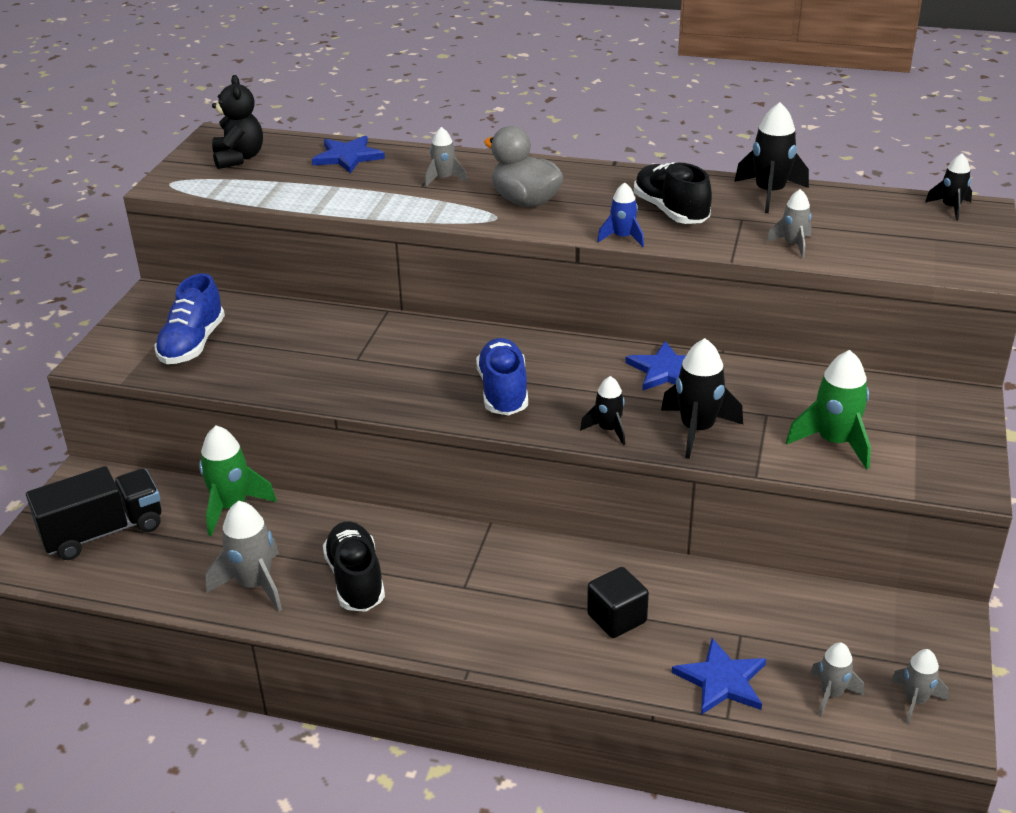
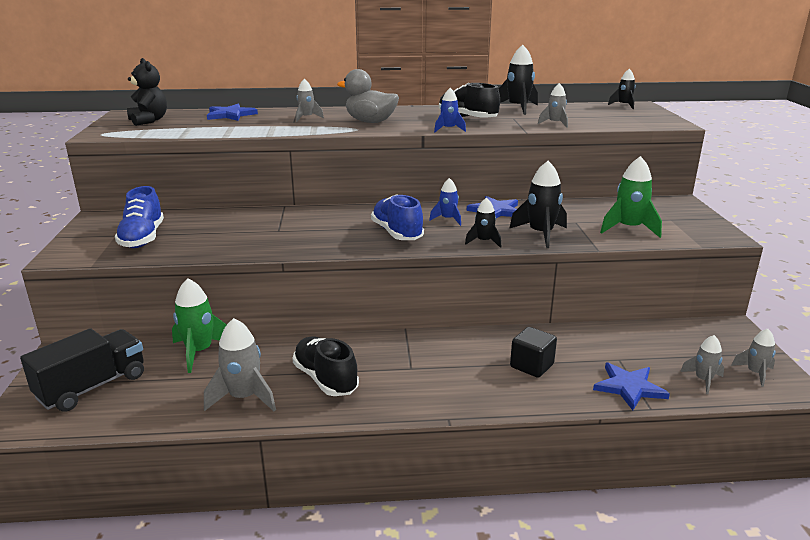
camera: 20 degrees left, 10 degrees down
none -> blue rocket [429,178,461,226]

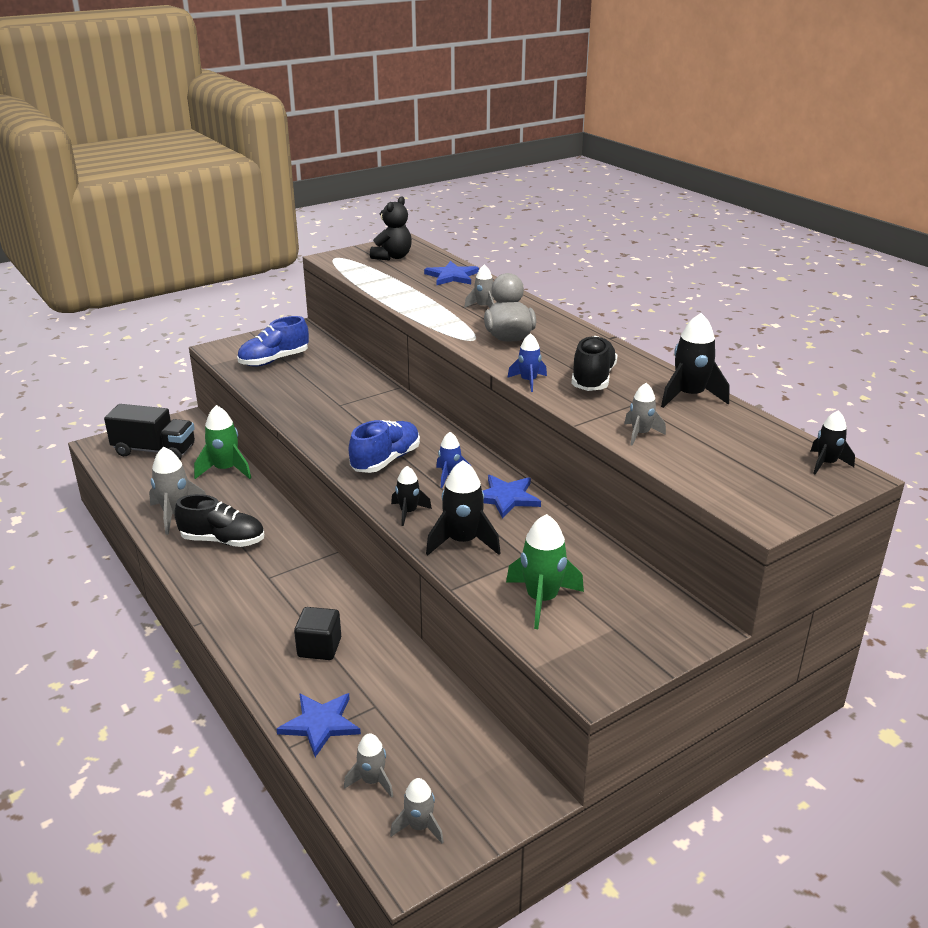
camera: 60 degrees right, 5 degrees up
black shoe [292,337,359,396] -> black shoe turned 75 degrees clockwise [174,494,264,547]

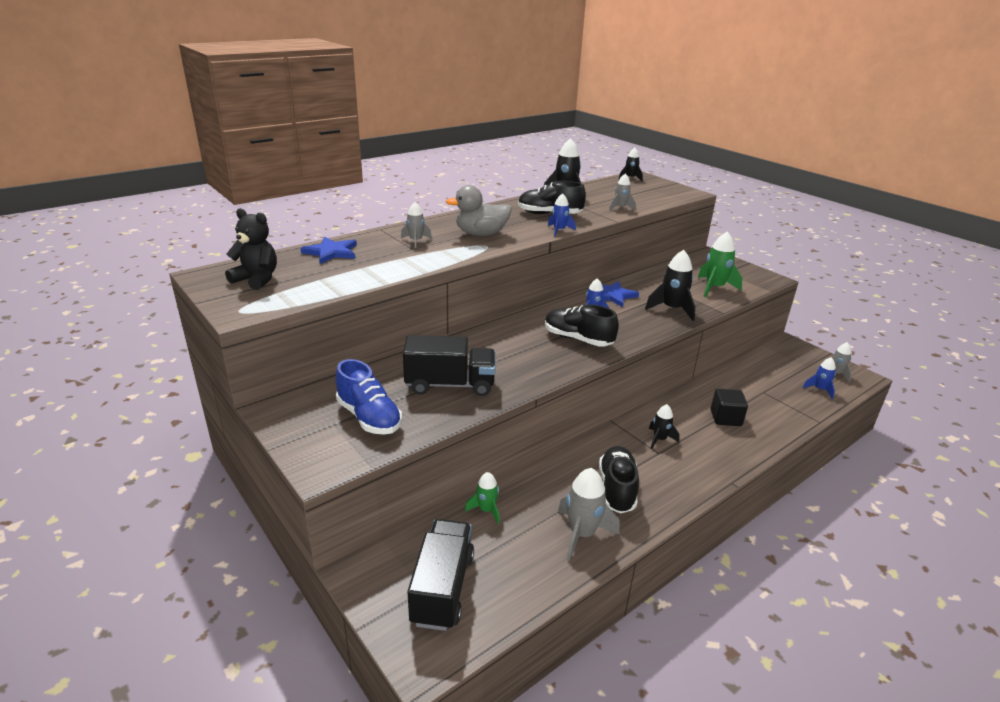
camera: 95 degrees left, 0 degrees up
green rocket [194,405,251,479] -> green rocket [465,472,500,524], size x0.60
blue star [276,693,361,757] -> none
grey rocket [344,733,393,798] -> blue rocket [802,357,836,399]
blue shoe [349,420,420,473] -> black shoe [545,304,619,347]
black rocket [391,466,432,526] -> black rocket moved to [649,404,679,449]
none -> black truck [403,335,495,396]

